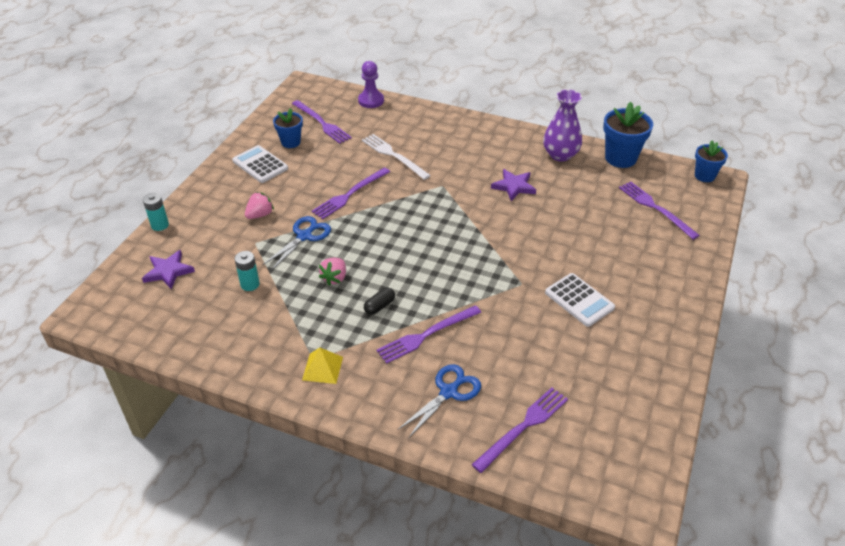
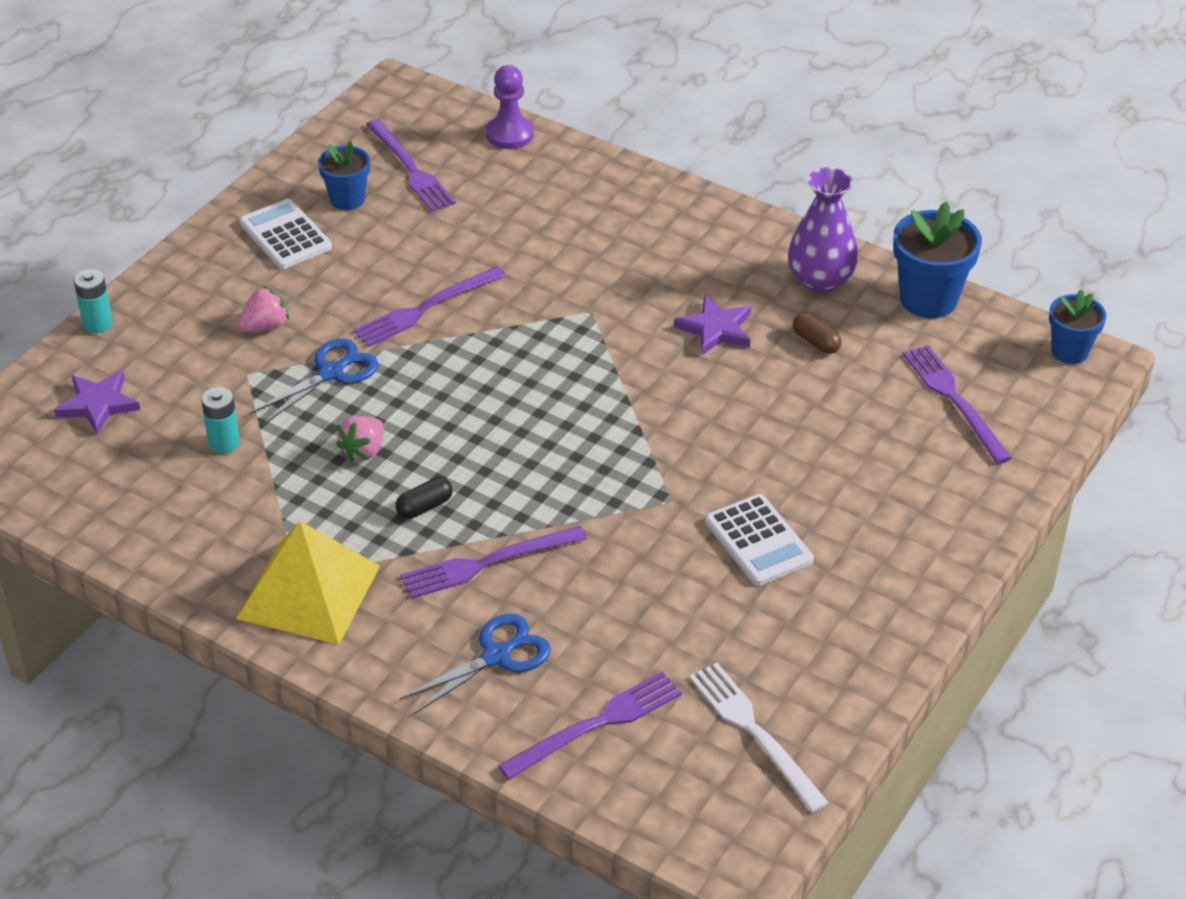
camera: 10 degrees right, 0 degrees up
yellow pyramid [302,348,343,384] -> yellow pyramid [236,521,380,645], size x1.98
white fork [362,134,431,180] -> white fork moved to [689,663,829,812]
none -> brown capsule [793,313,842,354]

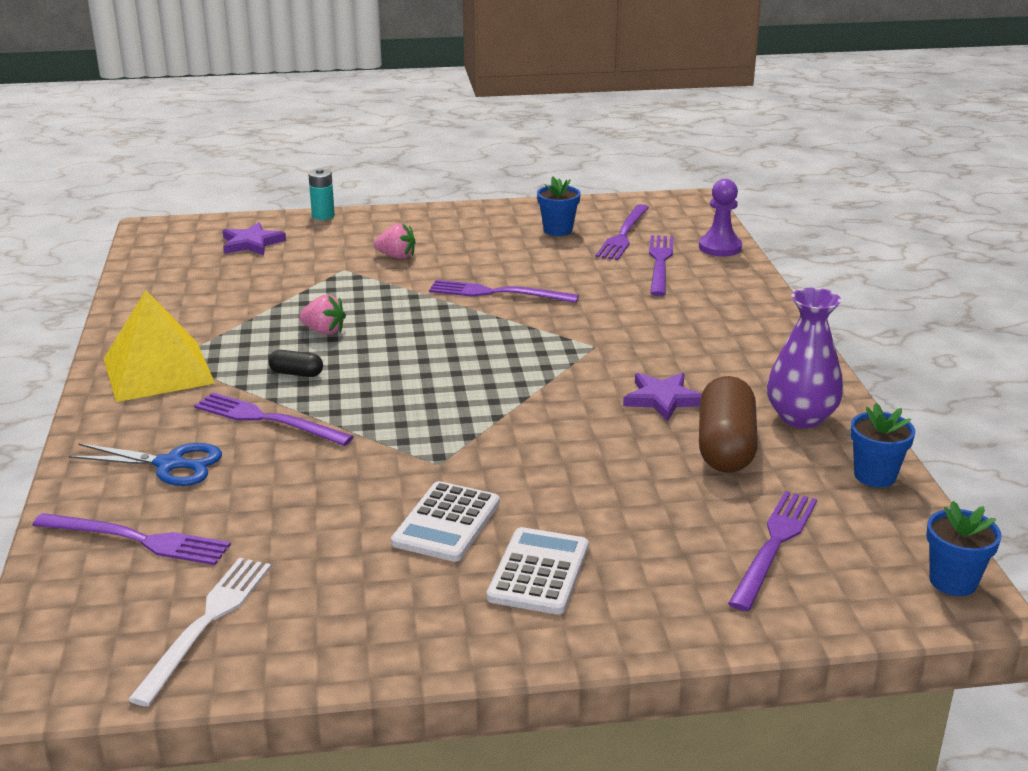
camera: 50 degrees right, 15 degrees down
turquoise battery [201,387,240,454] -> none
white calculator [239,199,332,269] -> white calculator moved to [487,527,589,615]
blue scissors [250,338,378,425] -> none
pink strawberry [336,416,384,462] -> pink strawberry turned 150 degrees counterclockwise [299,295,346,335]
brown capsule [793,313,842,354] -> brown capsule [699,376,758,473], size x2.15
blue flower pot [893,201,982,318] -> blue flower pot [850,403,915,488], size x0.63
none -> purple fork [649,235,674,296]

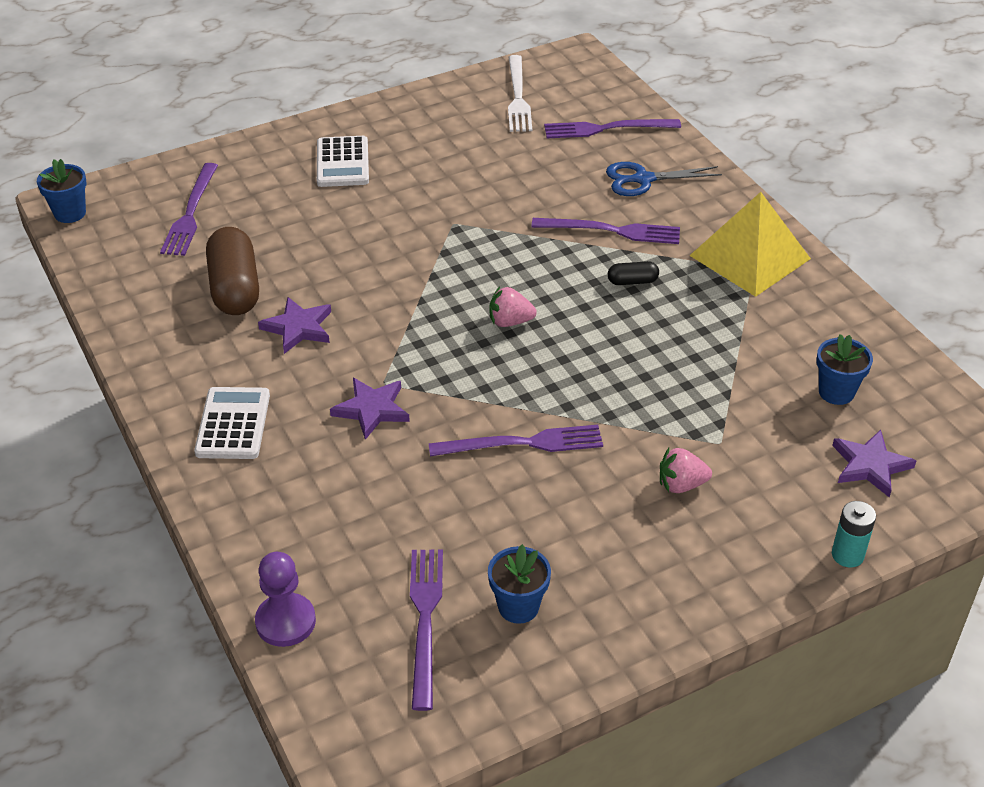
camera: 160 degrees right, 15 degrees up
pink strawberry [299,295,346,335] -> pink strawberry moved to [489,287,537,327]
white calculator [391,481,500,562] -> white calculator moved to [194,387,270,459]
purple fork [649,235,674,296] -> none
purple vase [767,288,843,428] -> none
blue flower pot [850,403,915,488] -> blue flower pot moved to [817,334,873,405]
none -> purple star [330,378,410,440]

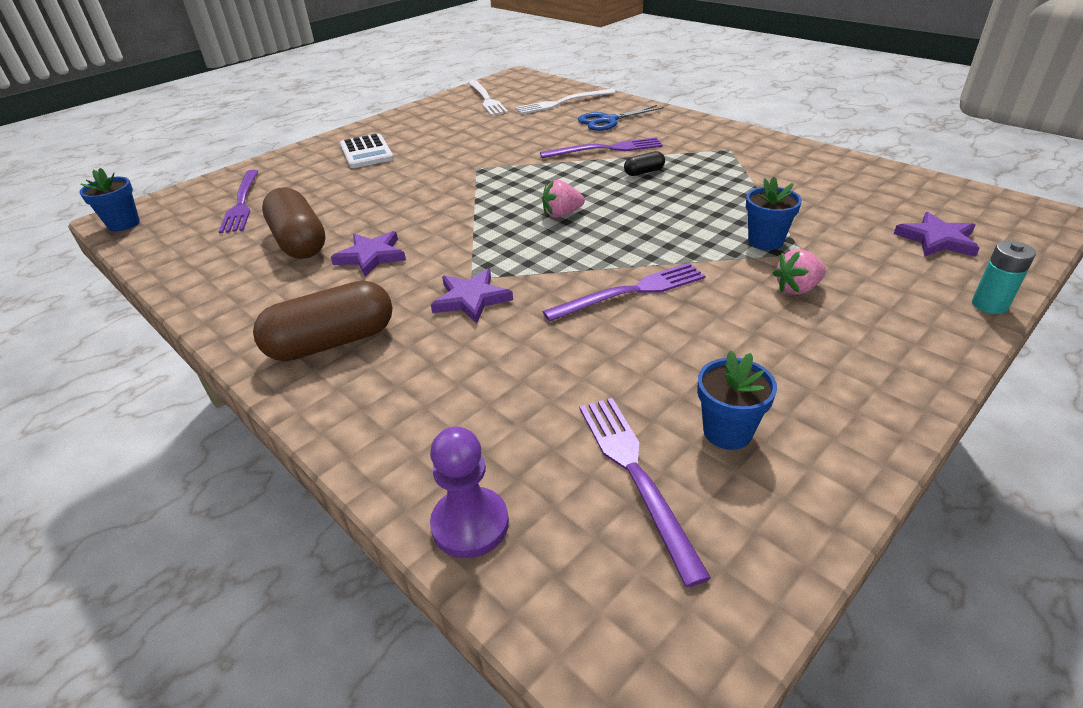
camera: 15 degrees left, 5 degrees down
white calculator [194,387,270,459] -> brown capsule [253,280,393,361]
purple fork [544,119,681,138] -> white fork [515,89,615,114]
yellow pyramid [689,192,811,297] -> none
blue flower pot [817,334,873,405] -> blue flower pot moved to [746,177,802,250]

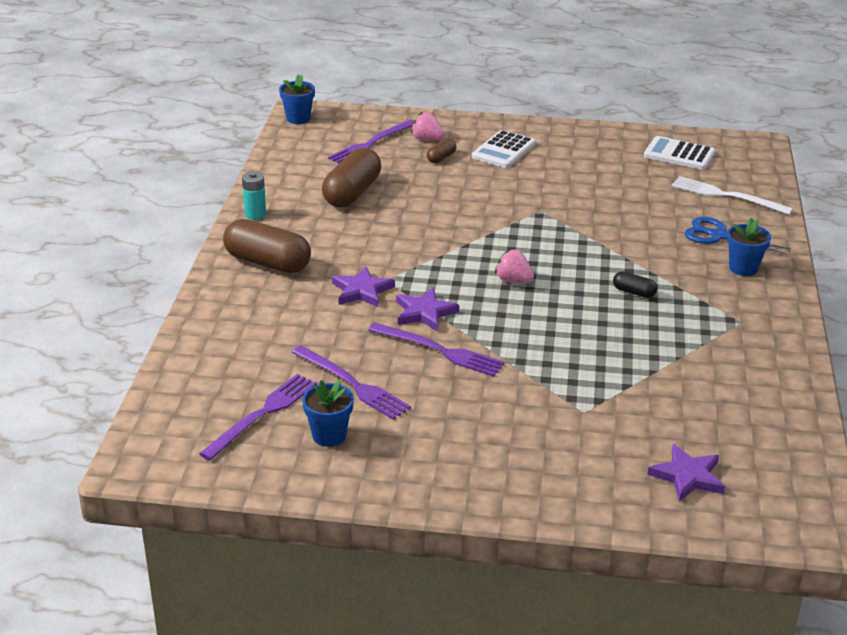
camera: 50 degrees right, 5 degrees down
purple star [331,231,406,277] -> purple star moved to [396,288,459,331]
purple pawn [430,426,509,558] -> none
white fork [468,80,508,116] -> white calculator [644,136,715,170]
purple fork [540,137,663,158] -> purple fork moved to [292,345,411,420]
blue flower pot [746,177,802,250] -> blue flower pot moved to [727,218,771,276]
pink strawberry [773,249,826,295] -> pink strawberry moved to [411,111,445,140]
turquoise battery [972,241,1036,314] -> turquoise battery moved to [242,171,266,220]
none -> brown capsule [427,139,456,163]

